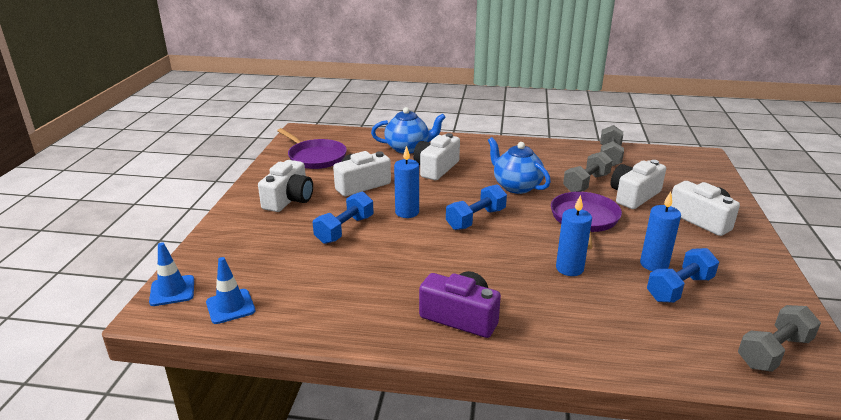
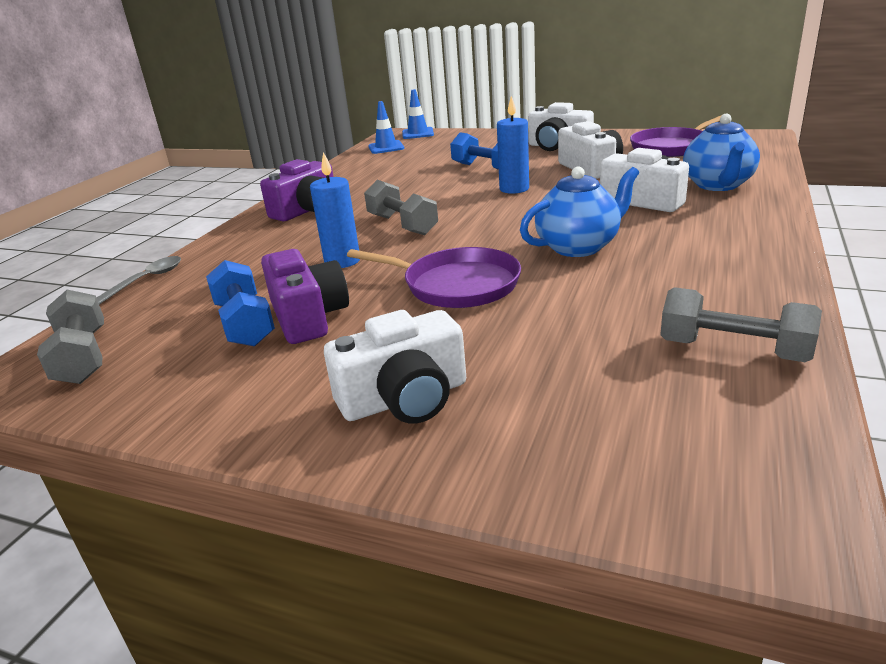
camera: 105 degrees right, 0 degrees up
blue dumbbell [446,184,507,230] -> none
grey dumbbell [563,152,612,192] -> grey dumbbell moved to [364,180,438,235]
white camera [610,160,666,209] -> none
blue candle [640,192,681,271] -> purple camera [261,249,349,344]
none -> grey spoon [97,256,181,305]

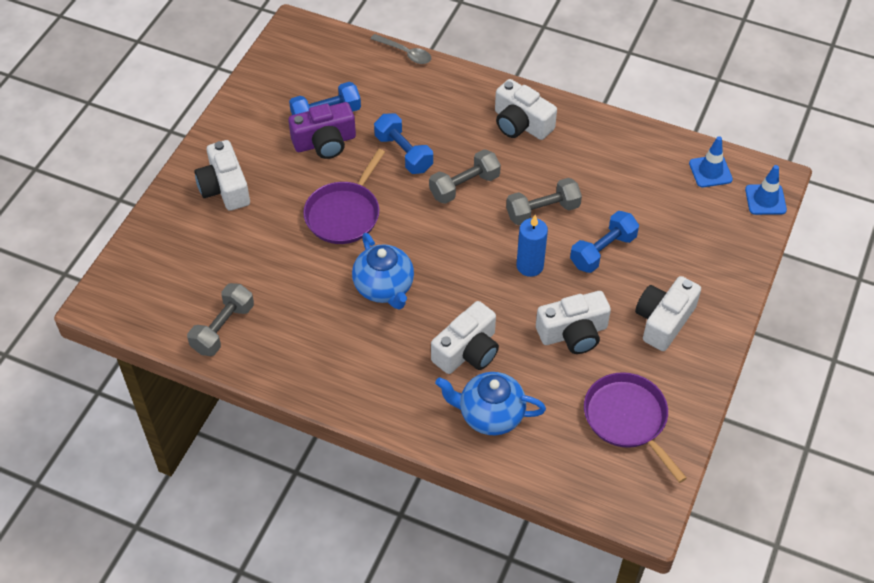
camera: 90 degrees right, 25 degrees up
grey dumbbell [37,290,104,384] -> grey dumbbell moved to [506,178,582,225]
purple camera [260,159,333,221] -> white camera [495,79,557,140]
blue candle [310,152,360,268] -> blue dumbbell [374,113,433,174]

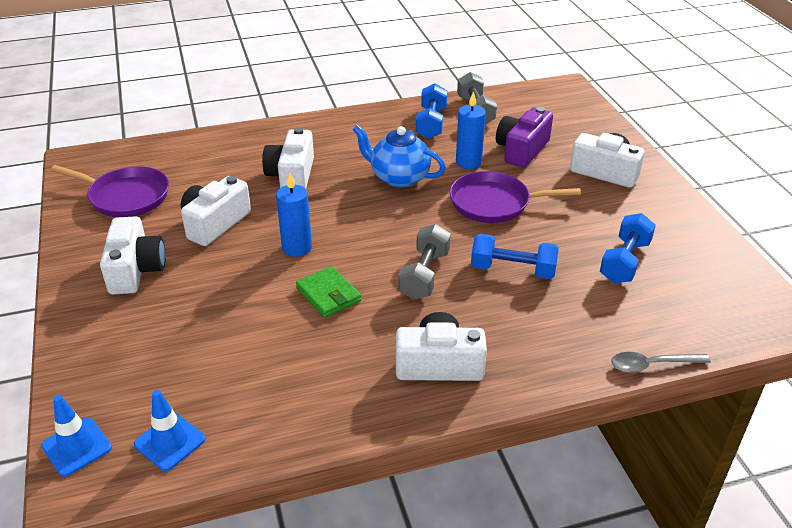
camera: 140 degrees right, 15 degrees down
purple camera [288,102,356,159] -> purple camera moved to [496,107,553,168]
purple pan [303,149,385,244] -> purple pan turned 75 degrees counterclockwise [450,171,581,223]
blue teapot [435,372,546,435] -> none
grey dumbbell [506,178,582,225] -> green wallet [296,266,361,318]
blue dumbbell [570,211,639,273] -> blue dumbbell moved to [416,83,448,139]
none -> blue candle [456,91,486,169]

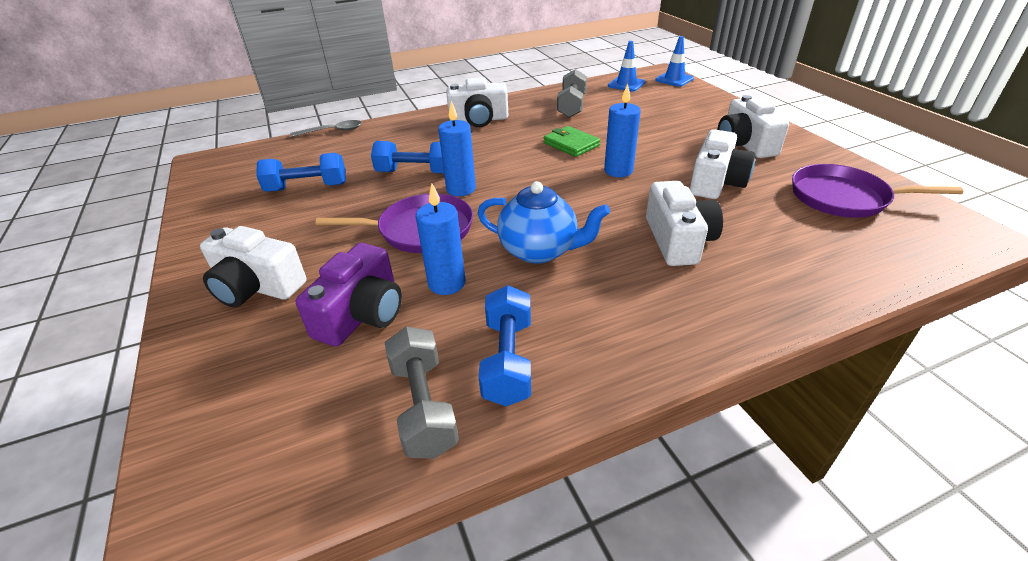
camera: 175 degrees right, 0 degrees up
grey dumbbell [398,224,451,300] -> grey dumbbell moved to [557,69,587,118]
blue dumbbell [600,213,656,283] -> blue dumbbell turned 60 degrees clockwise [256,153,346,192]
none -> blue candle [438,101,476,196]

